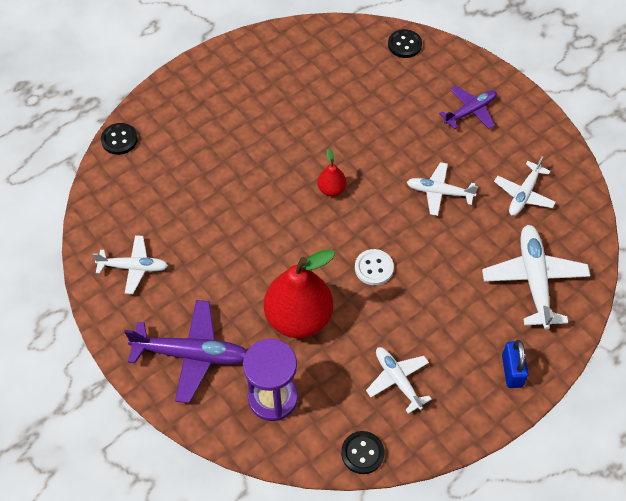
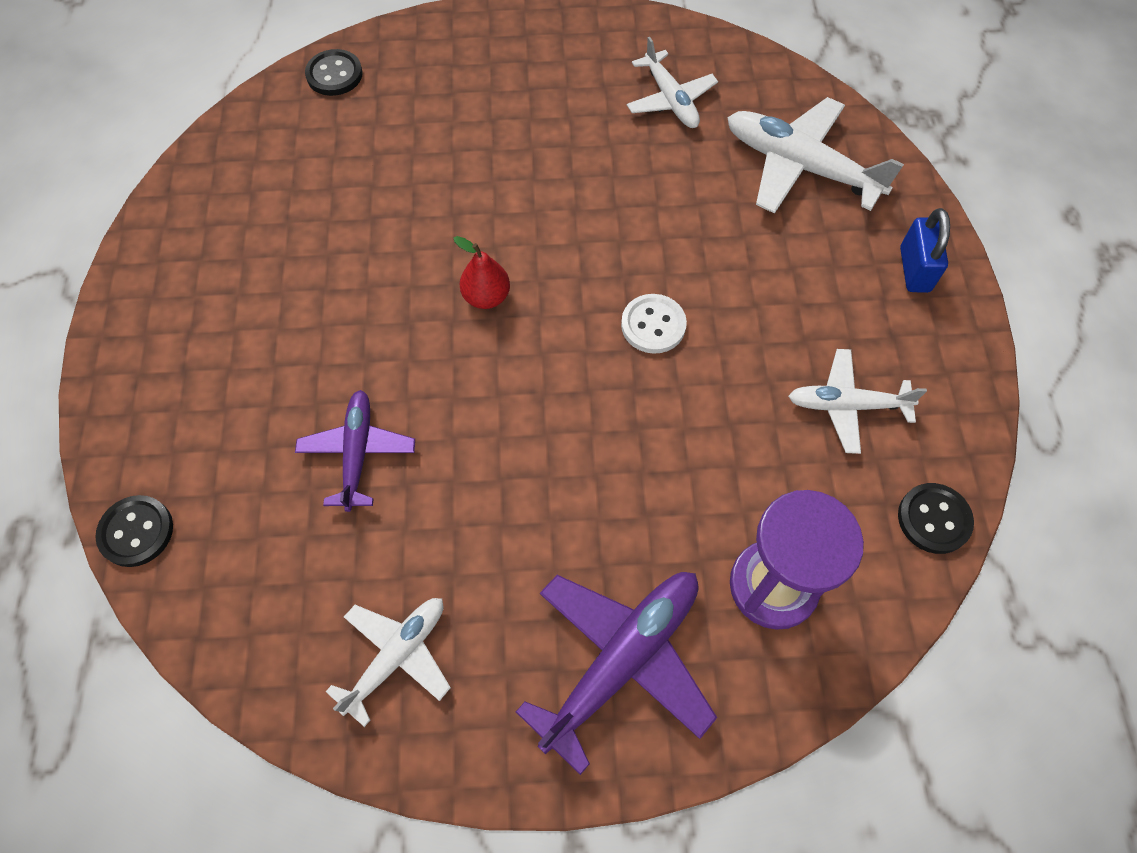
camera: 55 degrees left, 5 degrees up
red pear [264,249,335,338] -> none
white plane [407,162,478,216] -> none
purple plane [439,86,497,130] -> purple plane moved to [295,390,415,512]
blue padlock [502,340,529,388] -> blue padlock turned 60 degrees clockwise [900,208,950,293]

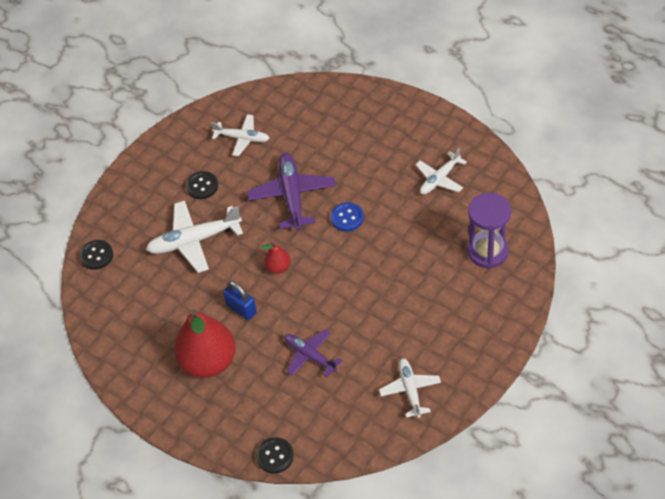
camera: 45 degrees left, 10 degrees down
purple plane [516,572,717,775] -> purple plane moved to [247,152,336,230]
white button [621,294,687,354] -> blue button [331,202,364,232]
white plane [727,97,904,214] -> white plane moved to [146,201,243,273]
black button [898,483,974,554] -> black button moved to [186,171,218,199]
blue padlock [900,208,950,293] -> blue padlock moved to [223,281,257,320]
none -> red pear [174,309,236,378]

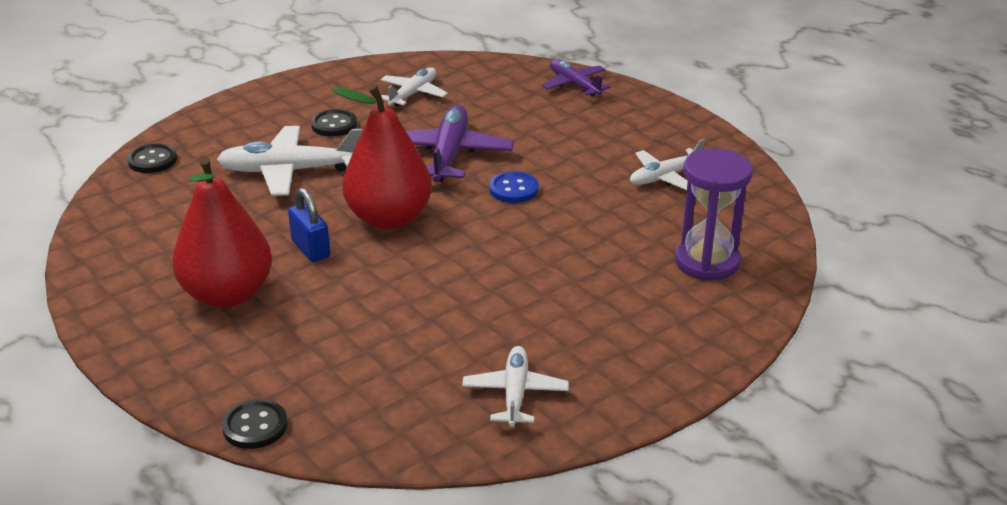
camera: 10 degrees right, 20 degrees down
white plane [211,114,270,156] -> white plane turned 90 degrees counterclockwise [380,67,448,107]
red pear [261,242,291,274] -> red pear [332,84,432,229], size x2.20
purple plane [285,329,342,377] -> purple plane moved to [542,60,611,97]

